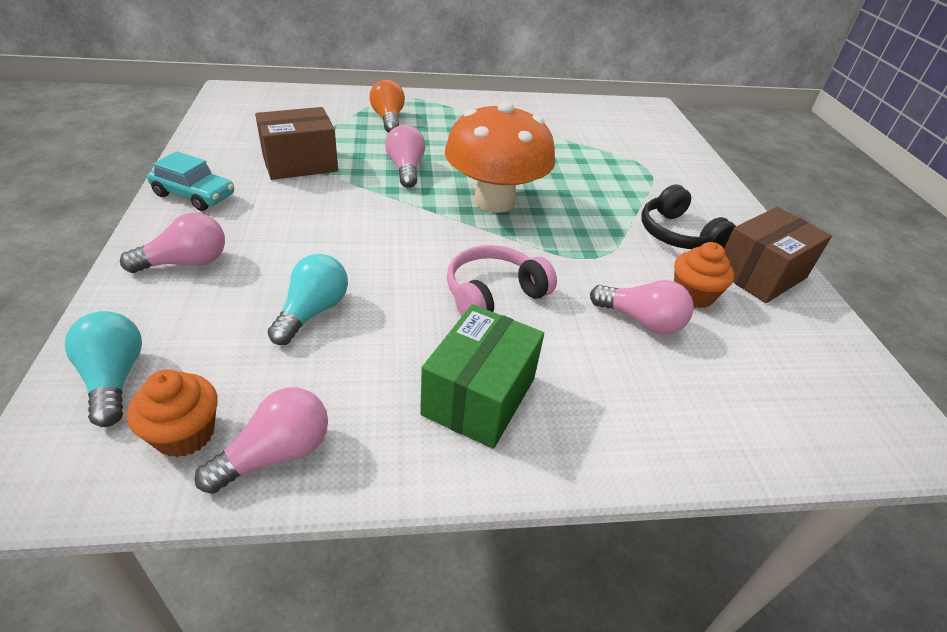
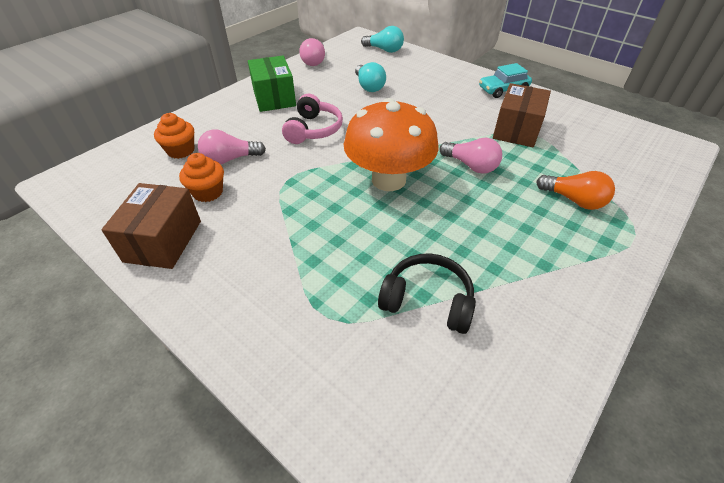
camera: 140 degrees right, 5 degrees up
pink light bulb [120,213,225,273] -> none
orange cupcake [127,370,218,457] -> orange cupcake moved to [154,113,194,159]
black headphones [641,184,736,249] -> black headphones moved to [378,253,476,334]

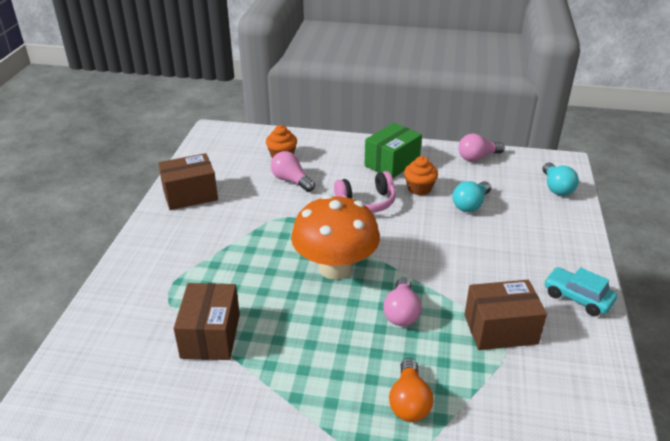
camera: 60 degrees right, 10 degrees down
orange cupcake [179,153,224,202] -> orange cupcake moved to [404,156,438,196]
black headphones [378,253,476,334] -> brown box [174,283,240,360]

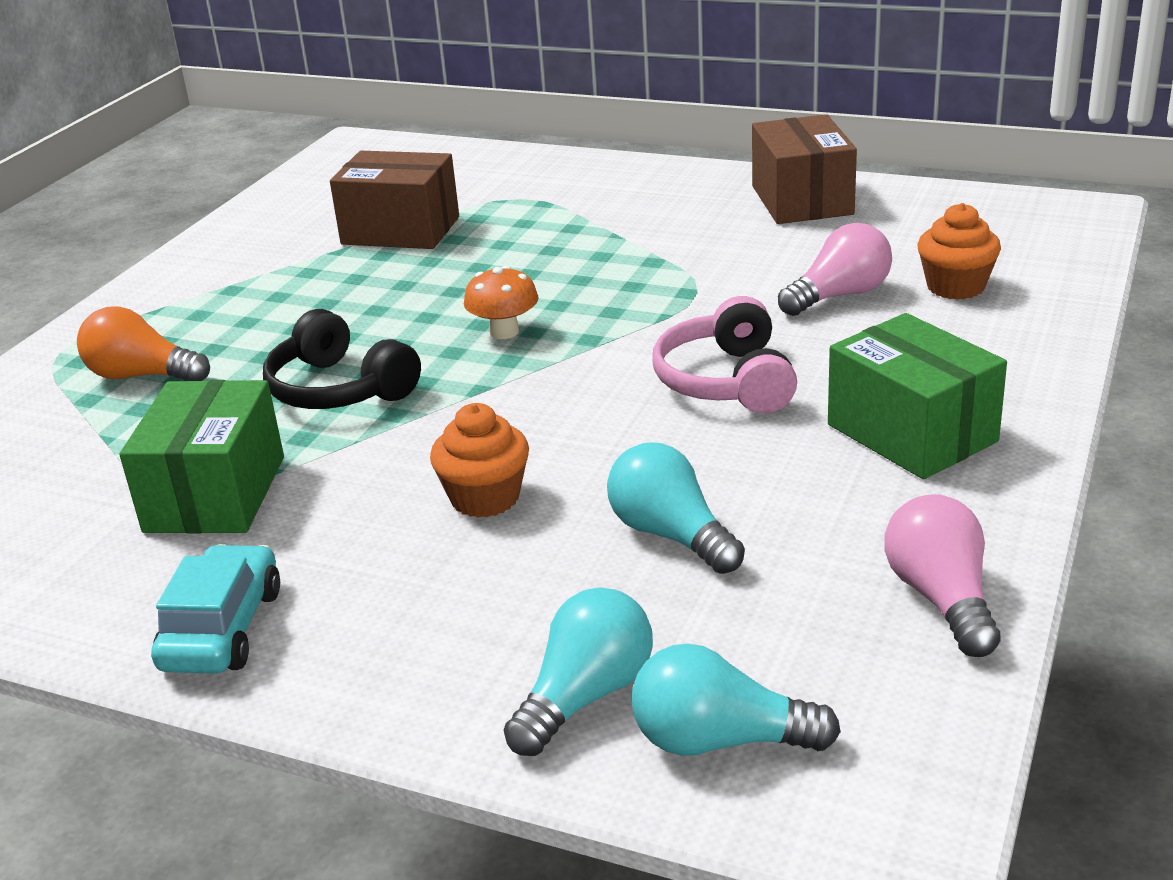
camera: 105 degrees right, 5 degrees down
orange mushroom [291,195,380,280] -> orange mushroom [464,266,539,339], size x0.42
pink light bulb [383,277,422,326] -> black headphones [263,309,421,409]
orange cupcake [404,156,438,196] -> orange cupcake moved to [430,403,529,518]
brown box [464,280,547,350] -> green box [119,380,284,533]
turquoise car [544,267,617,316] -> turquoise car turned 45 degrees counterclockwise [151,544,280,674]
none -> turquoise light bulb [504,587,653,756]

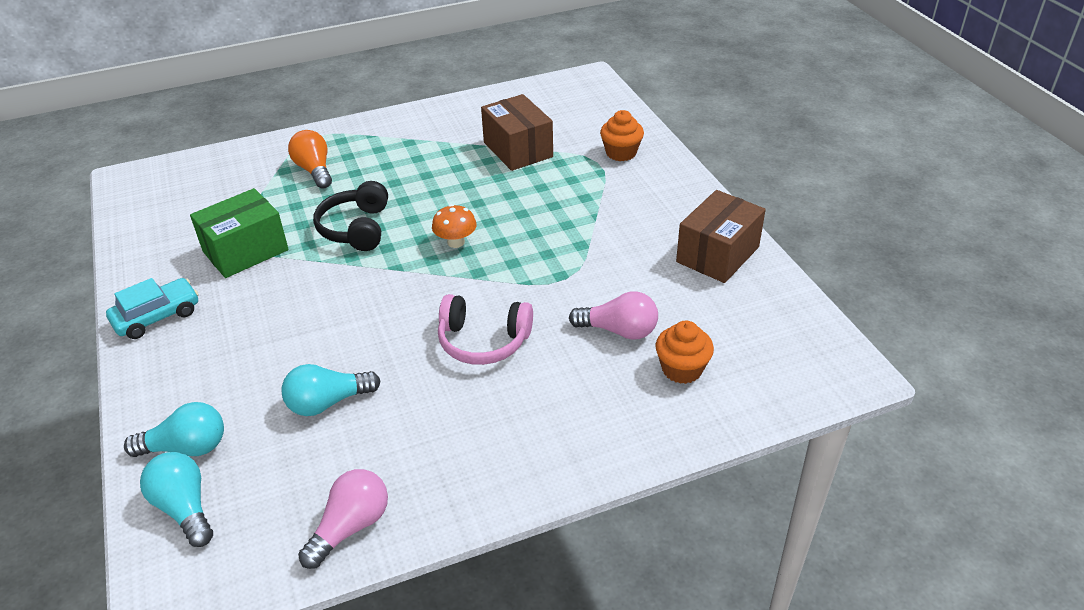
camera: 45 degrees right, 10 degrees up
orange cupcake [430,403,529,518] -> orange cupcake moved to [600,110,644,161]
turquoise light bulb [607,443,745,574] -> turquoise light bulb turned 120 degrees counterclockwise [282,364,381,416]
pink headphones [653,296,797,413] -> pink headphones turned 120 degrees counterclockwise [438,294,533,365]
green box [828,313,1007,479] -> none

